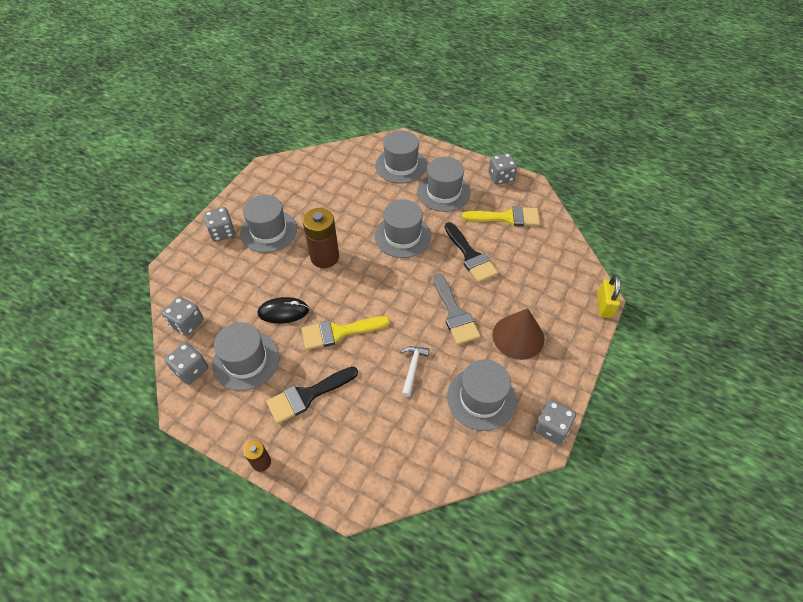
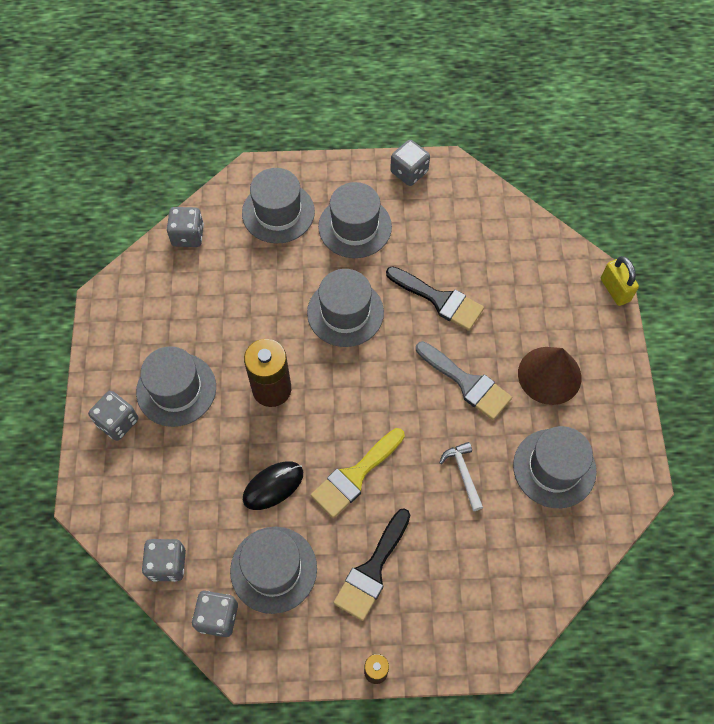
camera: 30 degrees left, 10 degrees up
yellow brush [462,206,540,226] -> none
grey dice [534,400,576,444] -> grey dice moved to [167,207,204,247]

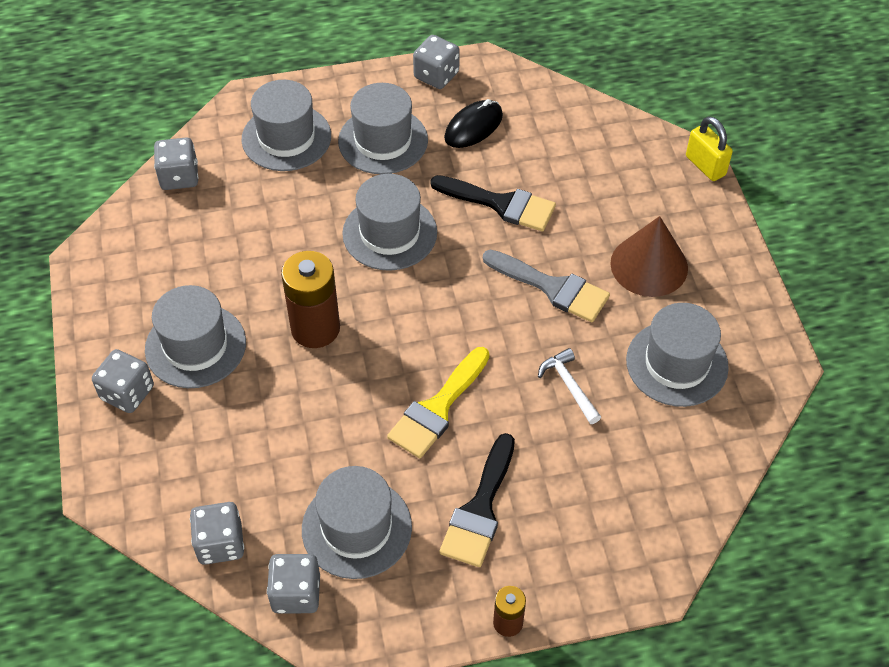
camera: 10 degrees left, 10 degrees down
black mouse [242,461,303,510] -> black mouse moved to [444,99,503,148]

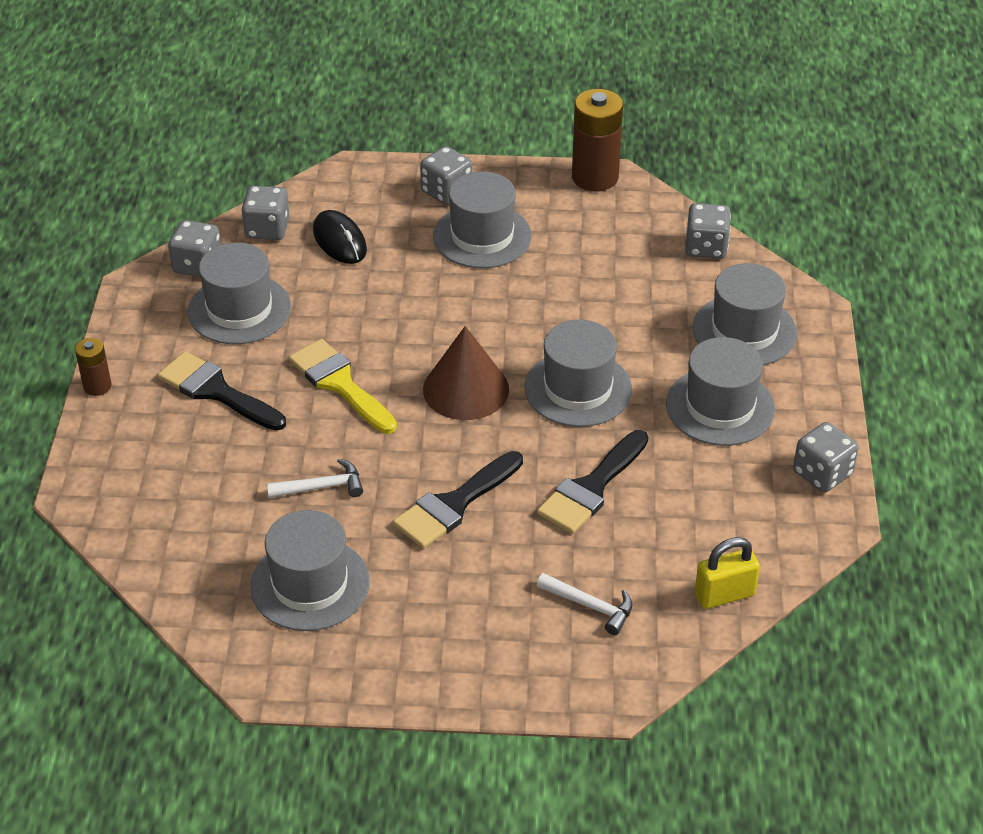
camera: 105 degrees right, 10 degrees down
brown battery [281,251,340,348] -> brown battery moved to [572,89,623,191]
black mouse [444,99,503,148] -> black mouse moved to [313,210,367,264]
grey brush [483,249,610,322] -> black brush [393,451,523,549]
brown cone [610,216,688,297] -> brown cone moved to [423,326,509,420]
yellow padlock [686,116,733,181] -> yellow padlock moved to [695,537,760,609]
none -> white hammer [537,573,633,635]

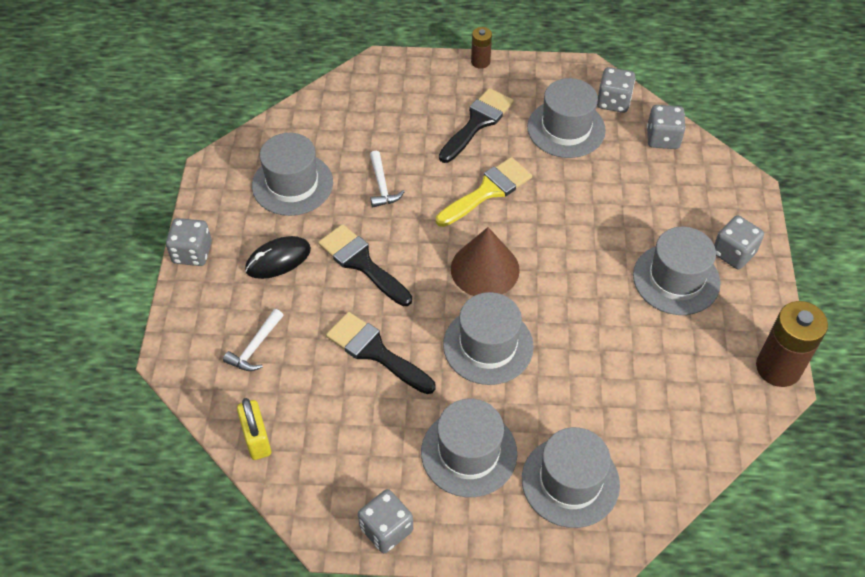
camera: 90 degrees right, 10 degrees up
black mouse [313,210,367,264] -> black mouse moved to [245,236,311,279]
grey dice [686,203,731,259] -> grey dice moved to [166,218,212,266]

